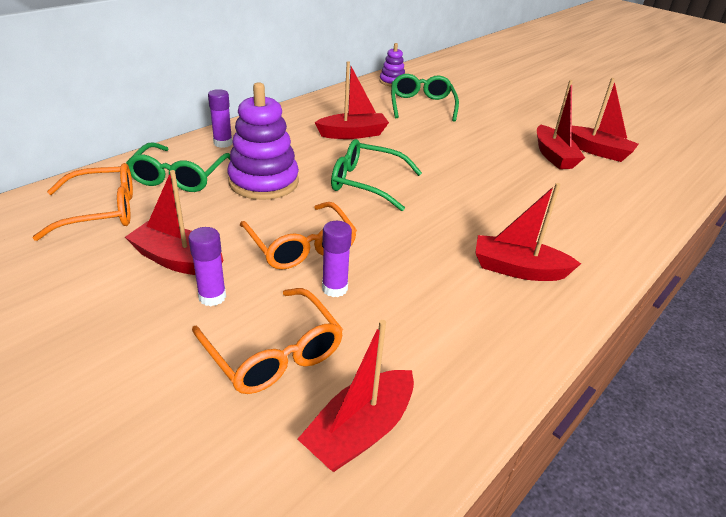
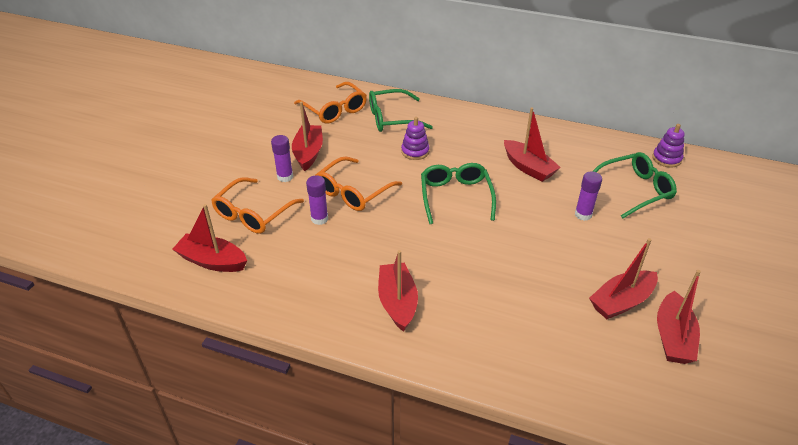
camera: 70 degrees right, 5 degrees up
purple glue stick [208,89,232,148] -> purple glue stick moved to [575,171,602,221]
purple stacking toy [227,82,299,200] -> purple stacking toy [401,117,430,160], size x0.54

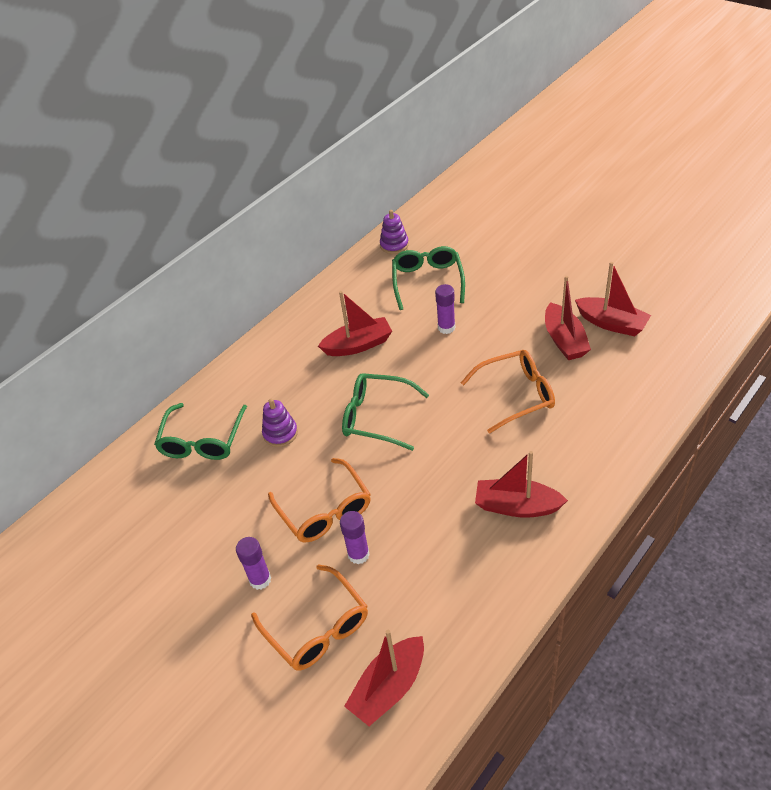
camera: 65 degrees left, 5 degrees up
red boat [292,101,323,171] -> none
orange glasses [294,82,367,124] -> orange glasses moved to [461,350,555,434]

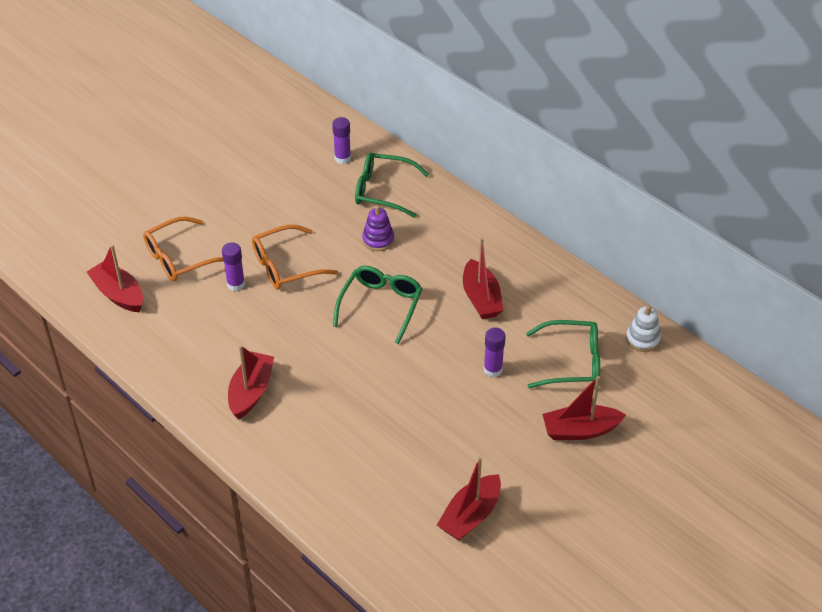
camera: 90 degrees right, 0 degrees up
purple glue stick [236,537,271,590] -> purple glue stick moved to [332,117,351,164]
purple stacking toy [380,210,409,254] -> white stacking toy [626,305,661,352]
orange glasses [461,350,555,434] -> none
red boat [545,276,591,360] -> red boat moved to [542,376,626,440]

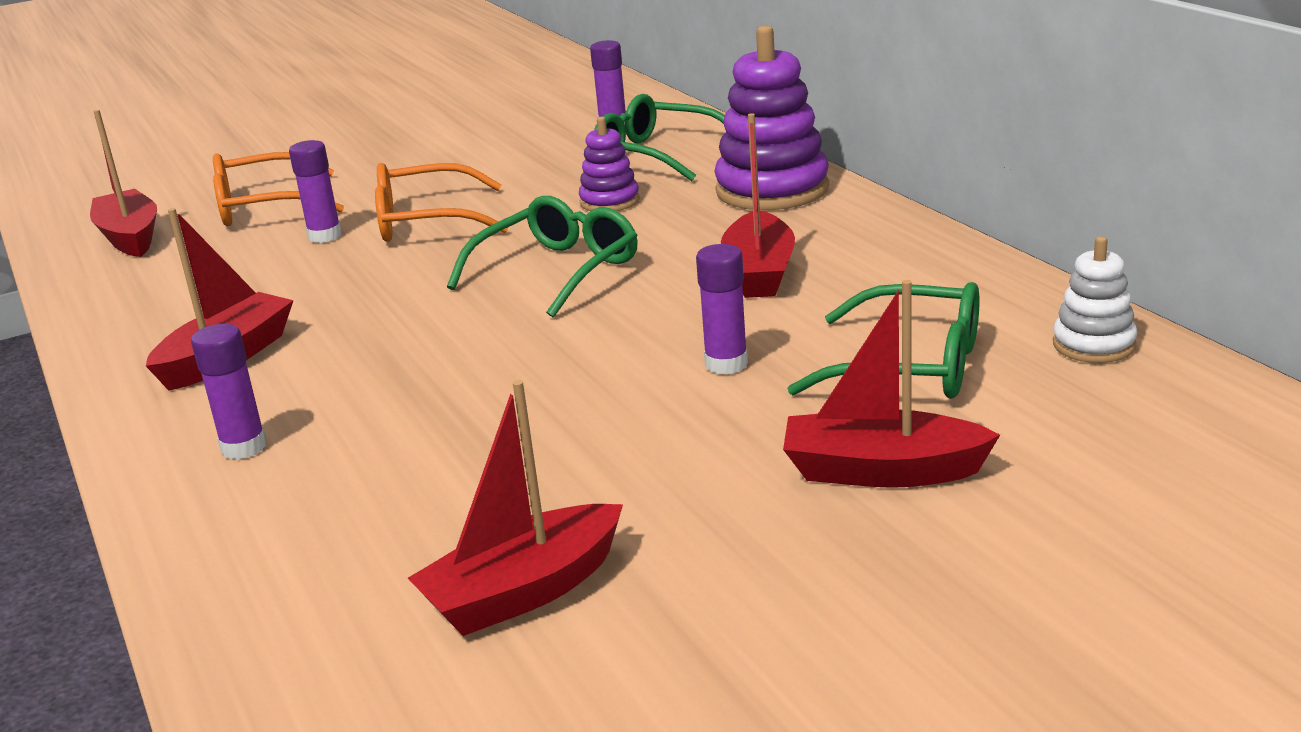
camera: 20 degrees right, 20 degrees down
none -> purple glue stick [191,324,267,460]
none -> purple stacking toy [714,25,829,210]

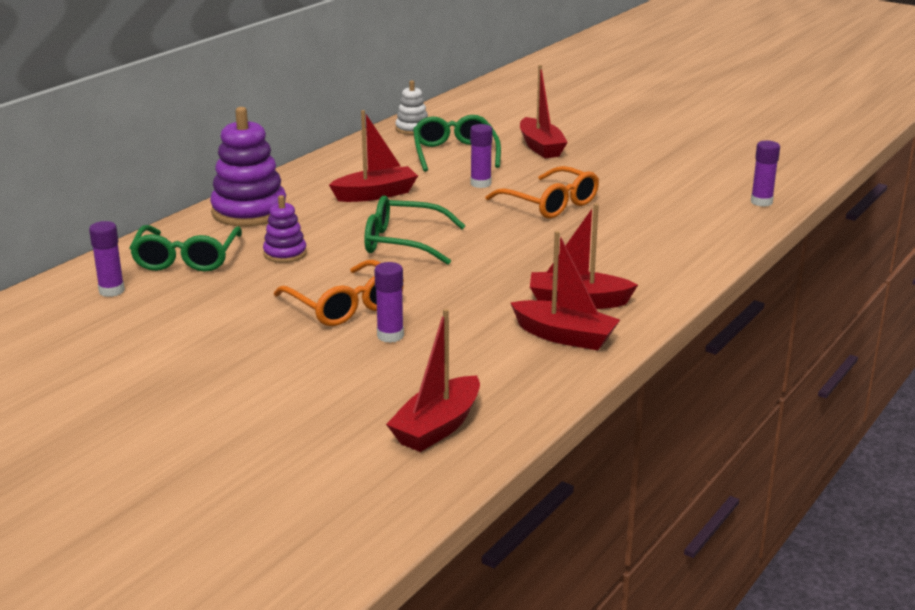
camera: 120 degrees left, 0 degrees up
purple glue stick [191,324,267,460] -> purple glue stick moved to [751,140,780,207]
orange glasses [213,152,344,226] -> orange glasses moved to [485,166,599,219]
red boat [408,380,623,636] -> red boat moved to [510,231,620,350]

